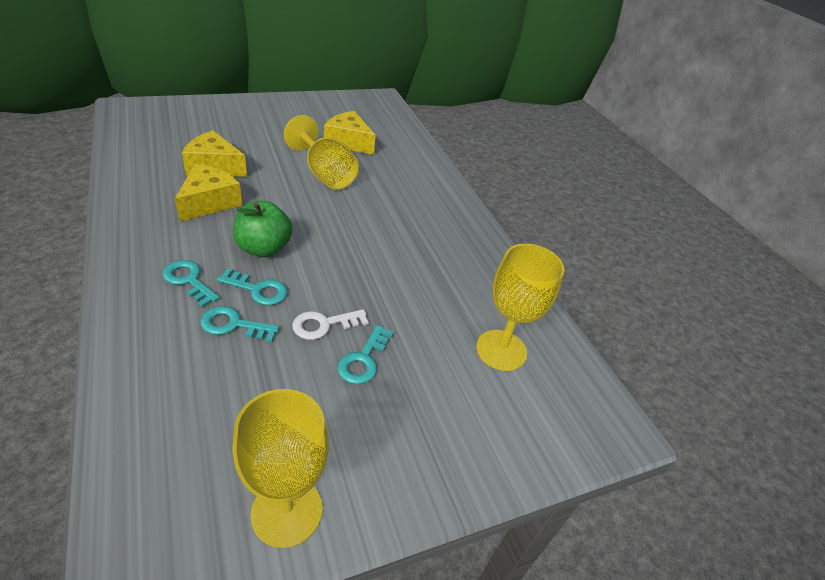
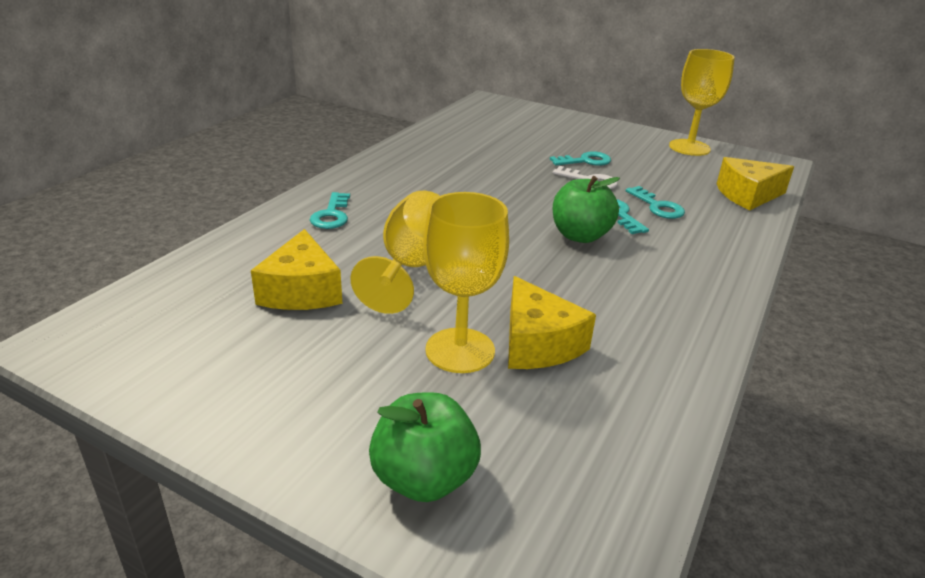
camera: 125 degrees left, 10 degrees down
turquoise key [163,260,219,307] -> turquoise key moved to [310,192,350,229]
yellow cheese [175,164,242,222] -> yellow cheese moved to [717,157,794,210]
yellow goblet [476,244,564,371] -> yellow goblet moved to [423,192,509,373]
none -> green apple [369,392,481,502]

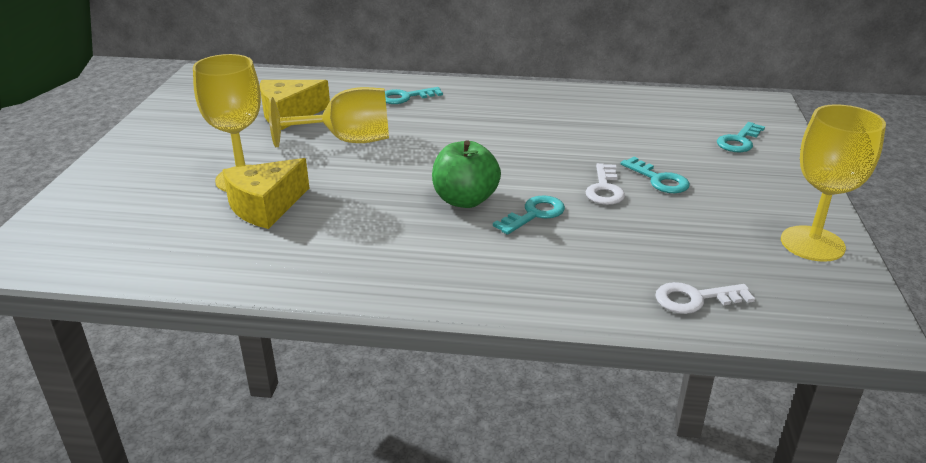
camera: 70 degrees right, 0 degrees up
green apple [369,392,481,502] -> none
turquoise key [626,186,685,219] -> turquoise key moved to [717,122,765,152]
yellow cheese [717,157,794,210] -> white key [655,282,755,314]

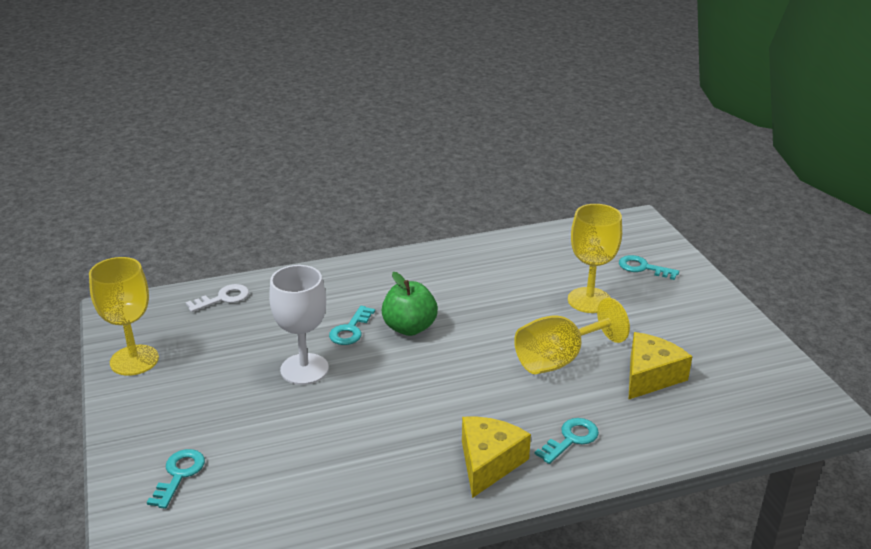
camera: 155 degrees right, 0 degrees up
yellow cheese [222,158,309,229] -> yellow cheese moved to [462,417,531,498]
white key [586,163,625,205] -> white goblet [269,265,329,385]
turquoise key [621,157,690,193] -> turquoise key moved to [619,255,679,280]

